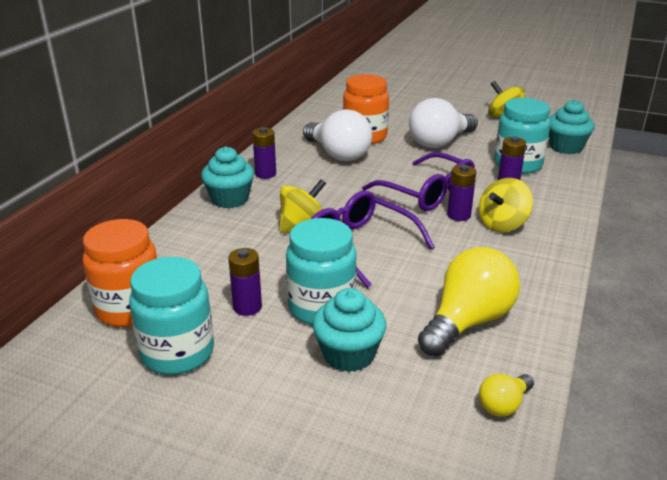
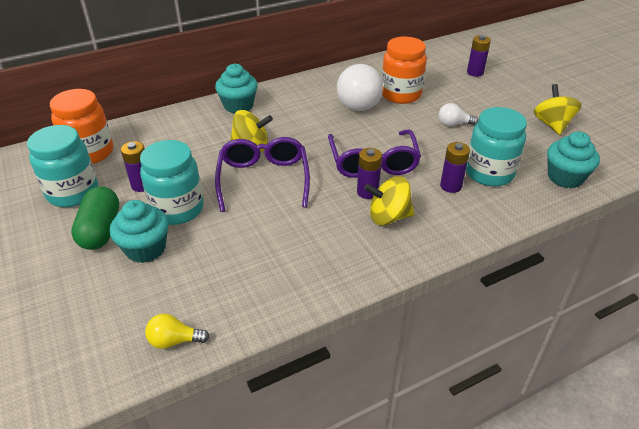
camera: 40 degrees right, 10 degrees up
purple battery [252,127,276,179] -> purple battery moved to [467,35,491,77]
white light bulb [409,98,478,148] -> white light bulb [438,103,478,126], size x0.48
yellow light bulb [418,247,520,356] -> none
none -> green capsule [71,186,119,250]

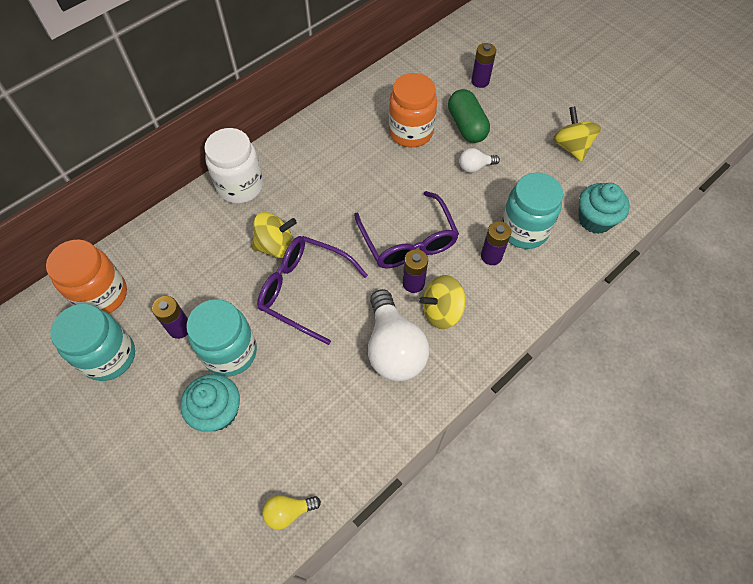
camera: 15 degrees left, 20 degrees up
green capsule [71,186,119,250] -> green capsule moved to [448,89,490,143]
turquoise cupcake [215,63,258,113] -> white jar [204,128,263,204]
purple glasses [215,137,310,212] -> purple glasses turned 45 degrees counterclockwise [257,236,368,345]
white light bulb [337,64,383,111] -> white light bulb moved to [368,289,429,381]

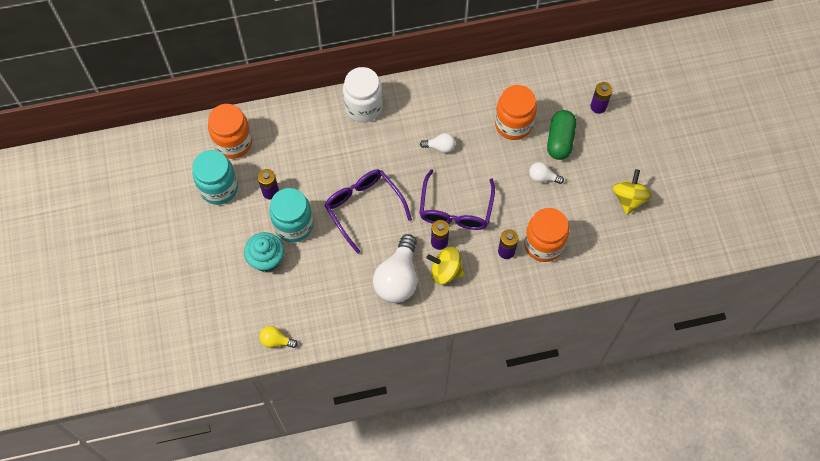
camera: 30 degrees right, 5 degrees up
yellow spinning top [252,212,297,258] -> none
turquoise jar [501,172,563,249] -> orange jar [524,208,569,262]
turquoise cupcake [579,183,630,234] -> none
none -> white light bulb [420,133,456,153]

